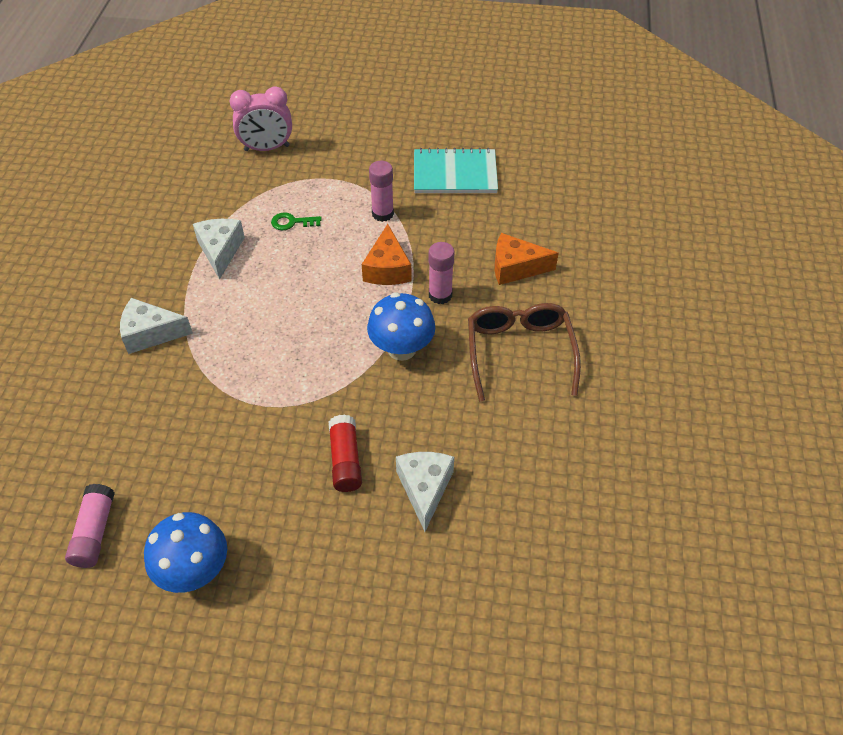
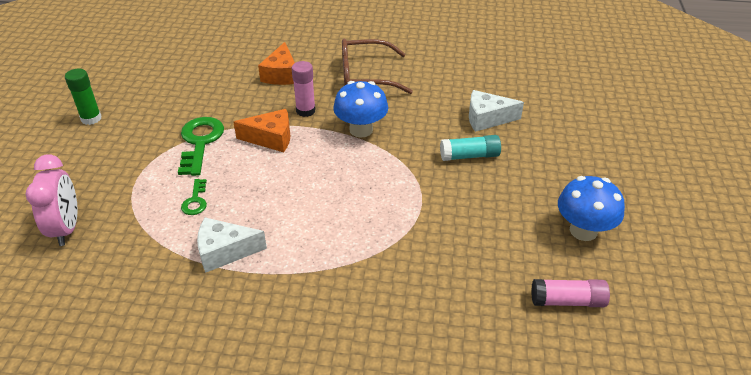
camera: 90 degrees left, 10 degrees down
white cheese [120,298,193,354] -> none
red glue stick [329,414,362,492] -> turquoise glue stick [440,135,501,161]
pink glue stick [369,161,394,222] -> green key [178,117,224,176]
turquoise notebook [414,148,498,193] -> none
none -> green glue stick [65,69,101,125]

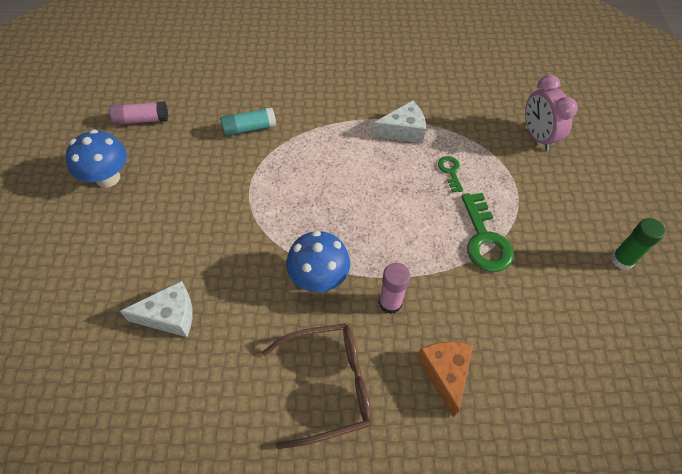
camera: 170 degrees right, 15 degrees up
orange cheese [234,109,290,152] -> none
turquoise glue stick [440,135,501,161] -> turquoise glue stick moved to [220,107,276,136]

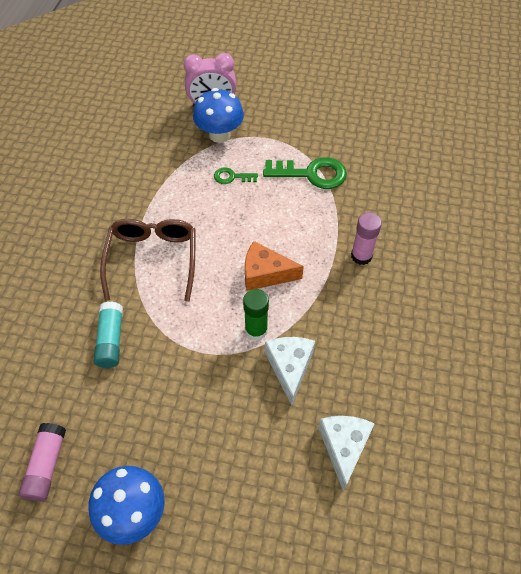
camera: 75 degrees left, 0 degrees up
brown glasses [262,323,372,449] -> brown glasses moved to [100,219,195,302]
blue mushroom [286,231,350,292] -> blue mushroom moved to [193,88,244,143]
white cheese [372,100,426,143] -> white cheese moved to [265,337,315,406]
orange cheese [417,341,473,417] -> orange cheese moved to [245,241,304,291]
green glue stick [611,218,665,270] -> green glue stick moved to [243,289,269,341]

